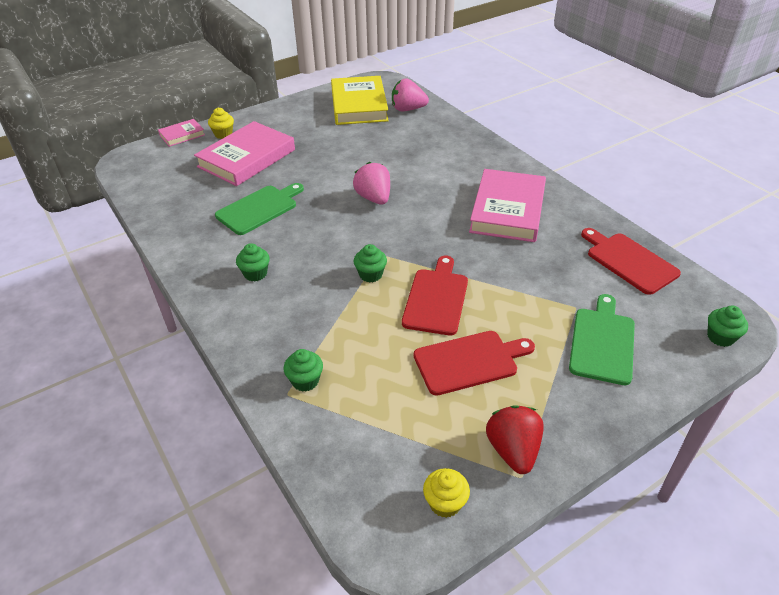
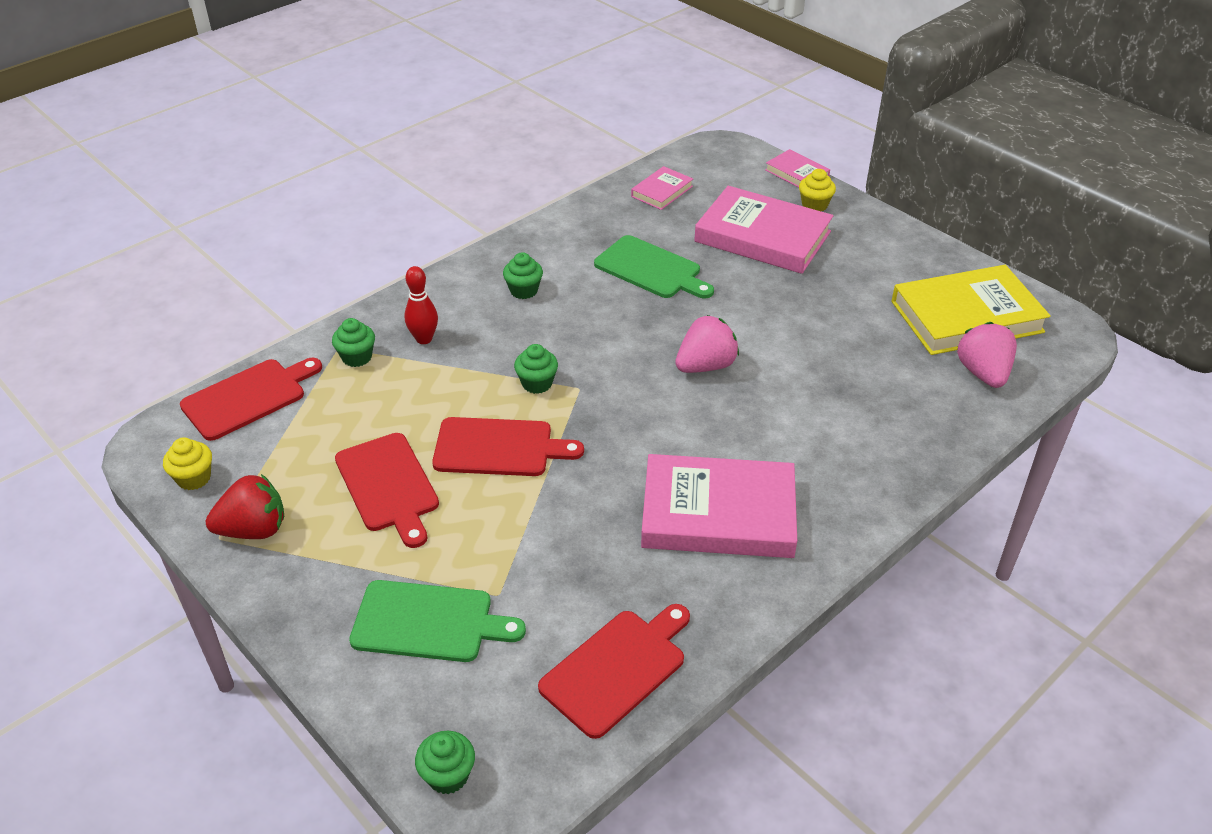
camera: 80 degrees right, 0 degrees up
none -> red cutting board [180,358,322,441]
none -> red bowling pin [405,266,438,344]
none -> pink book [631,166,693,210]

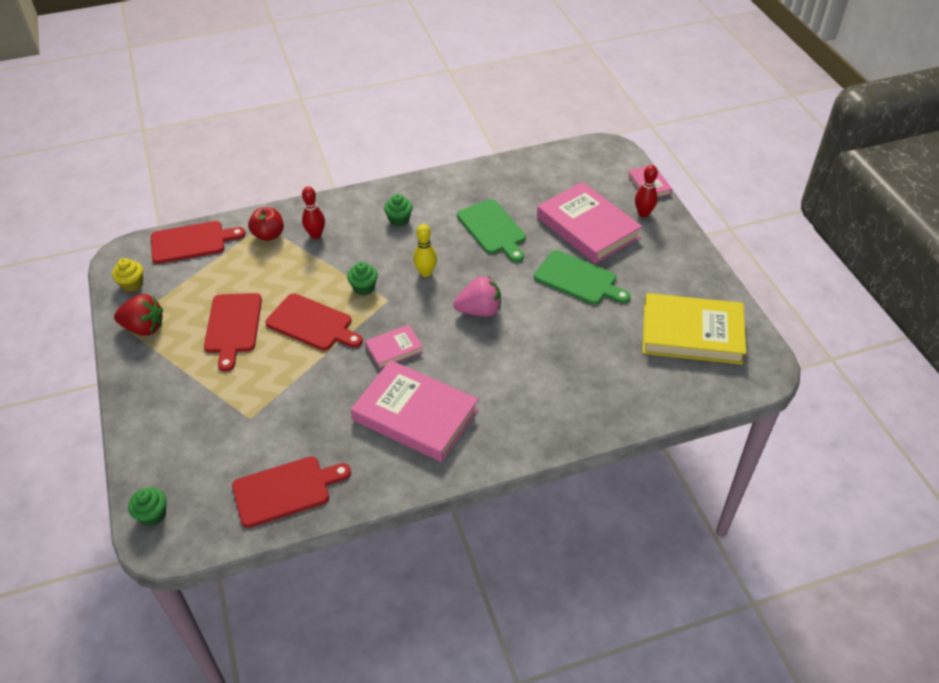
camera: 25 degrees right, 5 degrees up
green cupcake [332,318,375,367] -> red apple [248,207,284,241]
green cutting board [349,580,526,662] -> green cutting board moved to [534,250,630,305]
pink book [631,166,693,210] -> pink book moved to [365,325,423,369]
yellow cupcake [799,169,836,212] -> red bowling pin [635,165,658,217]
pink strawberry [957,322,1017,388] -> none
none -> yellow bowling pin [413,224,437,277]

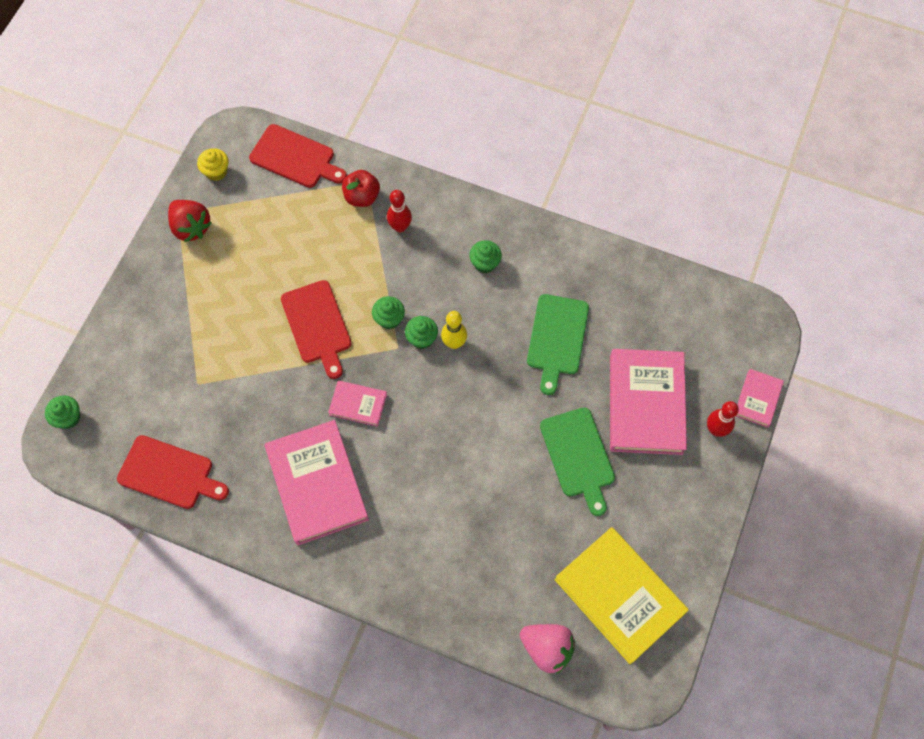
camera: 40 degrees right, 20 degrees up
red cutting board [204,293,262,372] -> none
pink strawberry [453,276,501,317] -> pink strawberry moved to [520,624,575,674]
none -> green cupcake [405,316,438,349]

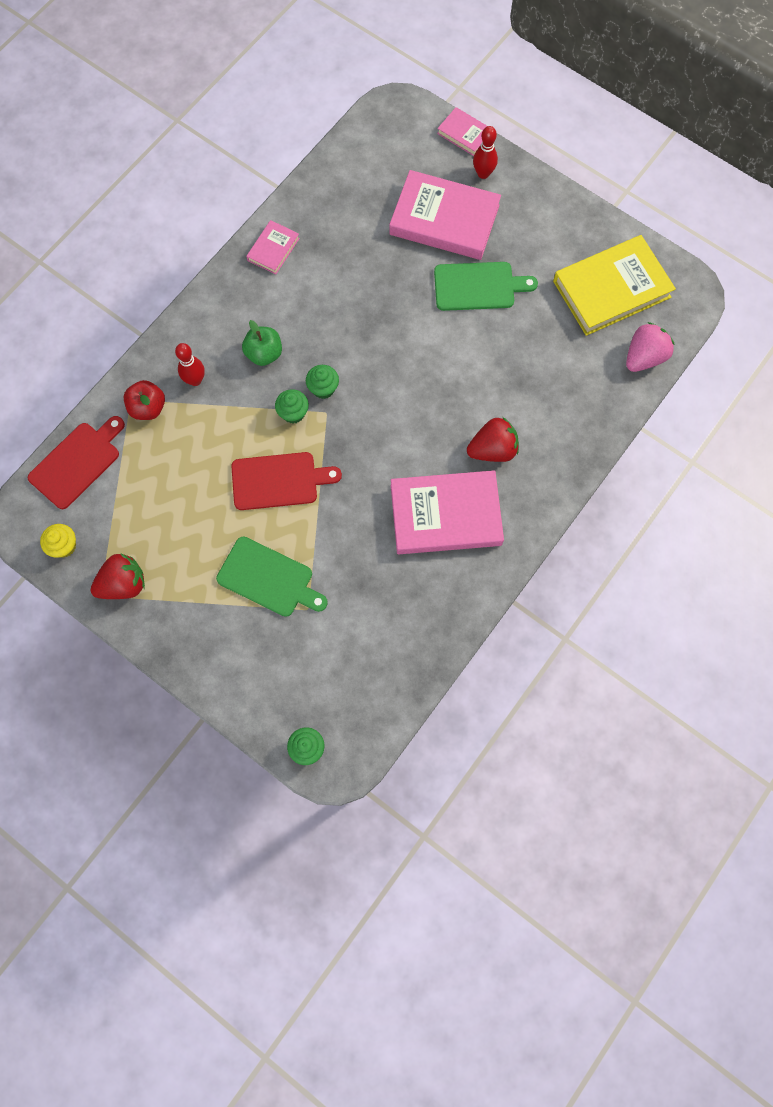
camera: 75 degrees left, 5 degrees up
red cutting board [117,435,229,509] -> none
pink book [328,380,387,427] -> pink book moved to [246,220,300,275]
yellow bowling pin [441,311,467,349] -> none
green cupcake [469,240,502,273] -> none
green cutting board [527,294,589,395] -> green cutting board moved to [216,536,328,617]
none -> green apple [242,320,282,366]
none -> red strawberry [467,417,519,462]

